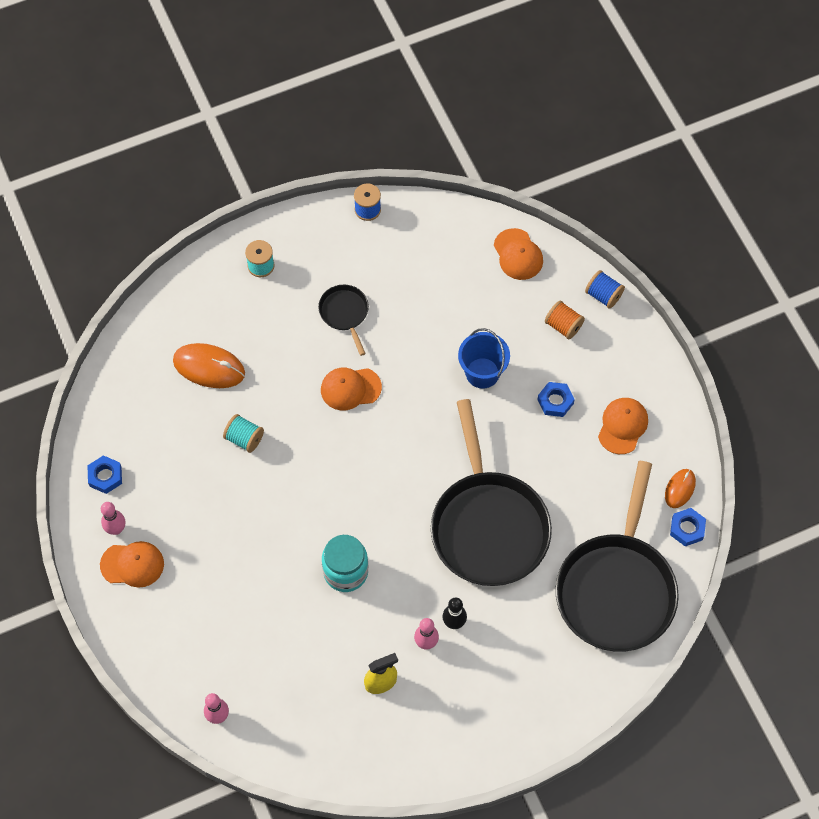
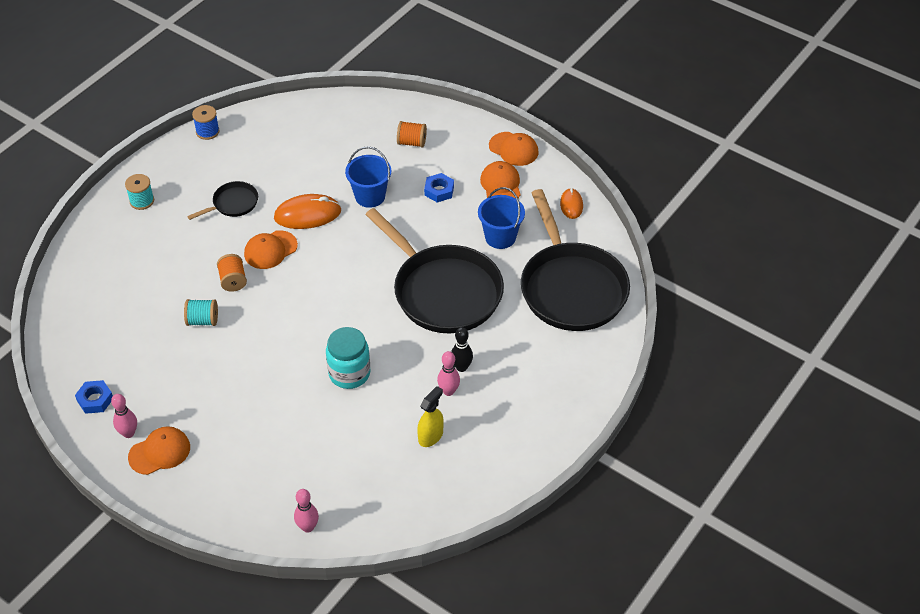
camera: 30 degrees left, 15 degrees down
orange mouse [173,343,245,388] -> orange mouse moved to [274,194,341,229]
black pan [318,285,369,356] -> black pan turned 105 degrees clockwise [187,181,258,220]
orange cap [494,228,543,280] -> orange cap moved to [489,132,539,166]
blue spool [585,270,625,309] -> none
blue nut [670,508,706,546] -> none
none -> orange spool [217,254,247,292]
none -> blue bucket [478,187,525,249]

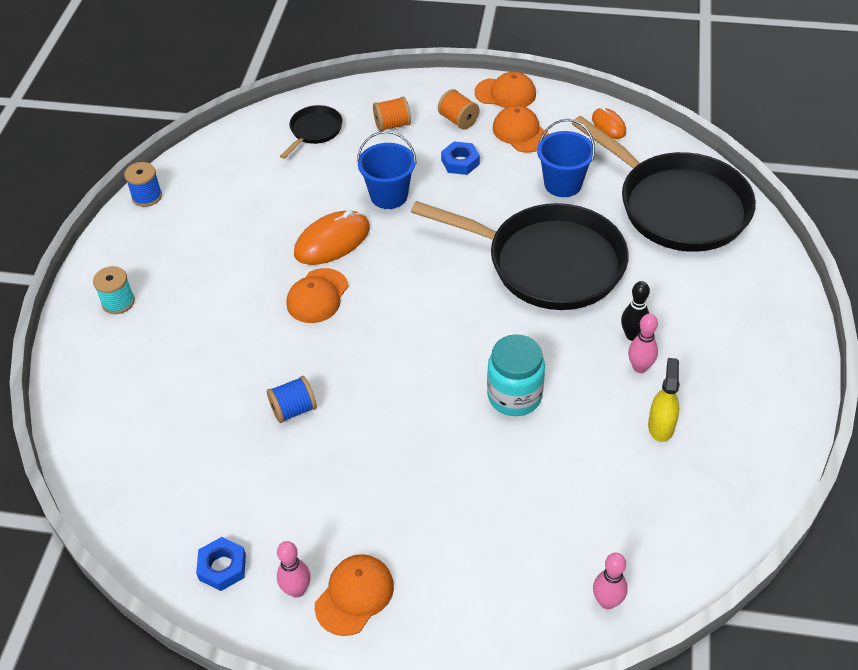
camera: 25 degrees left, 0 degrees up
turquoise spool [184,299,218,326] -> blue spool [267,376,317,423]
black pan [187,181,258,220] -> black pan moved to [280,105,343,159]
orange spool [217,254,247,292] -> orange spool moved to [438,89,479,129]

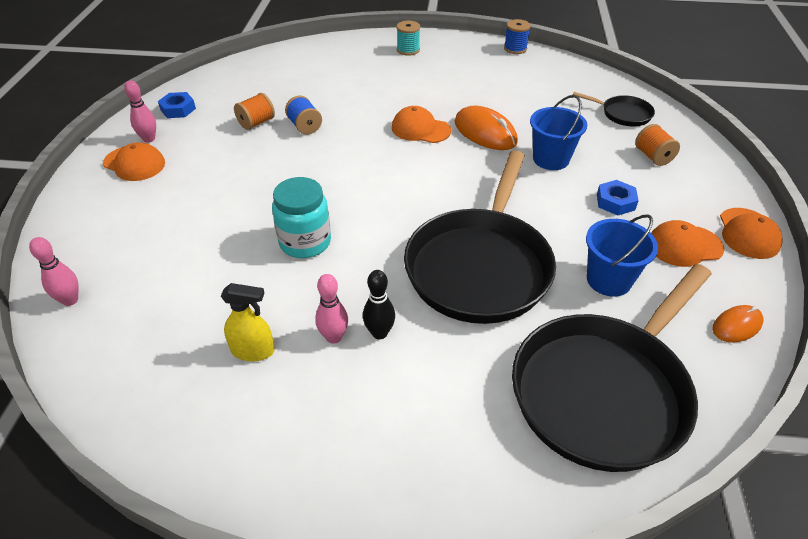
camera: 85 degrees right, 5 degrees down
orange spool [438,89,479,129] -> orange spool moved to [234,93,275,130]
orange cap [493,105,549,153] -> orange cap turned 150 degrees counterclockwise [651,220,724,267]

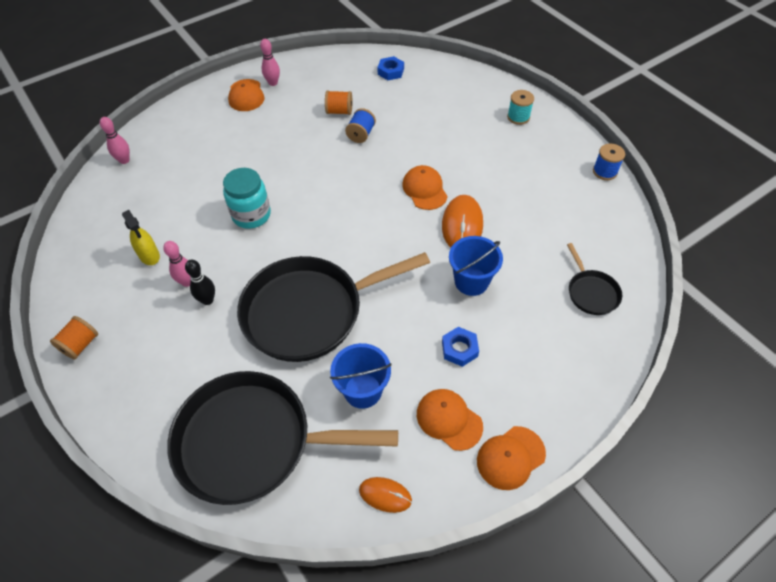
camera: 50 degrees right, 10 degrees up
blue nut [158,92,196,118] -> blue nut moved to [377,56,404,80]
orange spool [635,124,680,166] -> orange spool moved to [50,316,98,360]

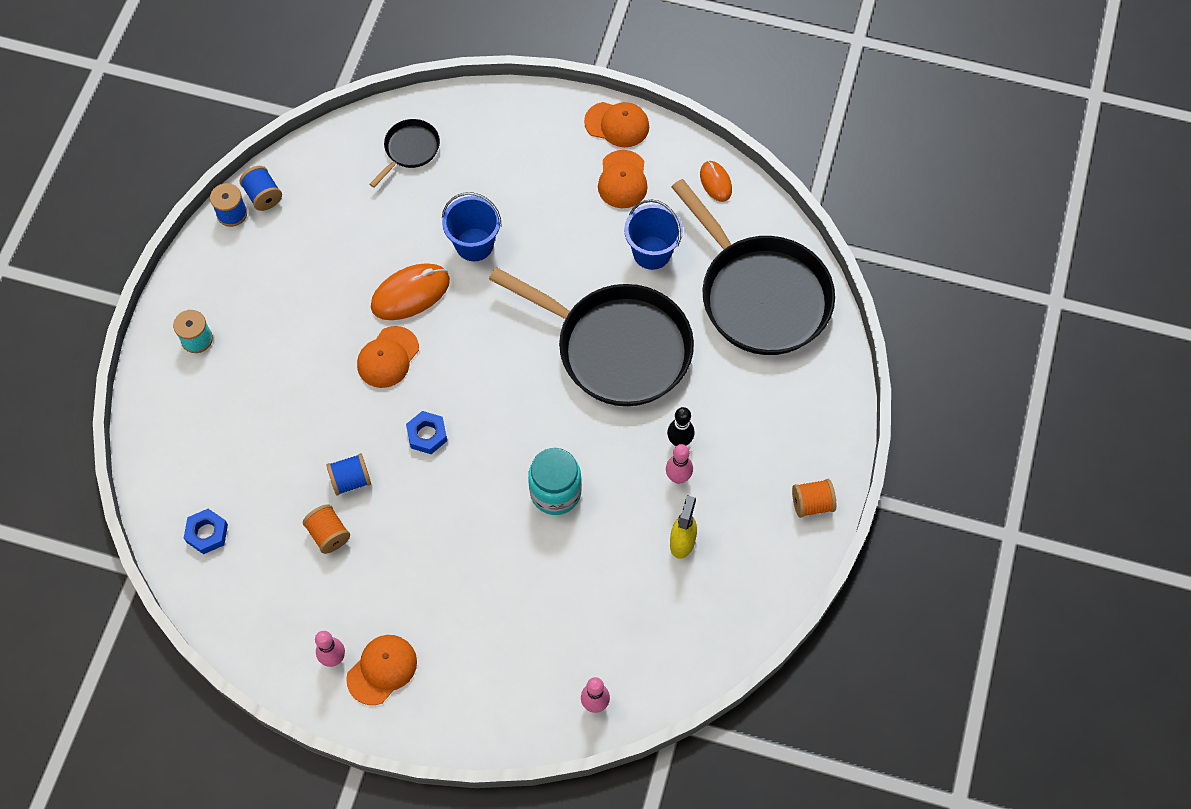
camera: 130 degrees left, 10 degrees up
blue nut [442,327,479,367] -> blue nut moved to [406,411,447,454]
none -> blue spool [240,166,282,211]

